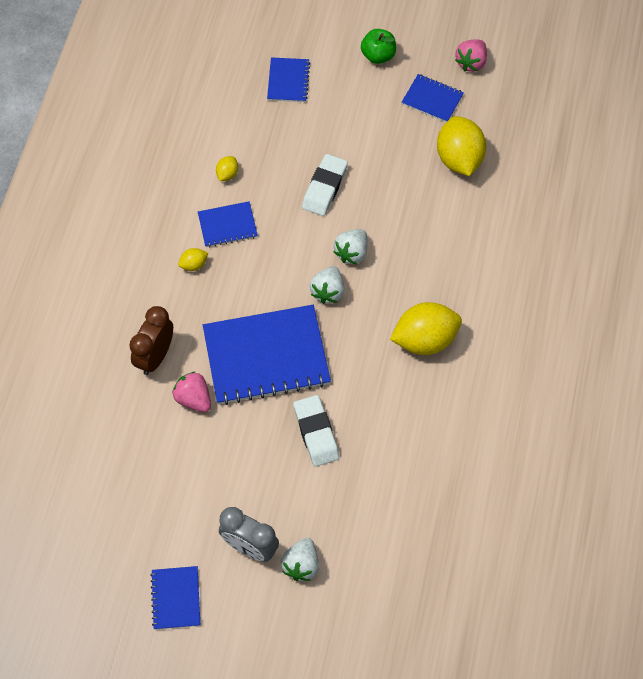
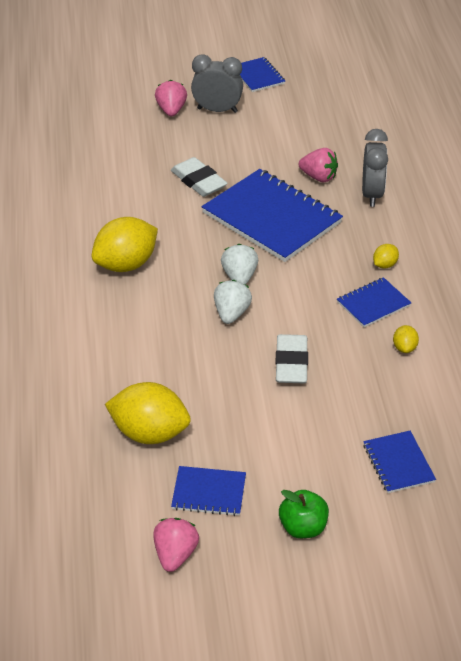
camera: 160 degrees right, 20 degrees down
brown clock [129,306,173,375] -> grey clock [362,129,388,207]
blue notebook [203,305,331,405] -> blue notebook turned 75 degrees clockwise [202,169,343,262]
white strawberry [281,538,319,581] -> pink strawberry [155,80,187,116]
yellow lemon [437,116,486,176] -> yellow lemon turned 45 degrees counterclockwise [105,382,191,444]

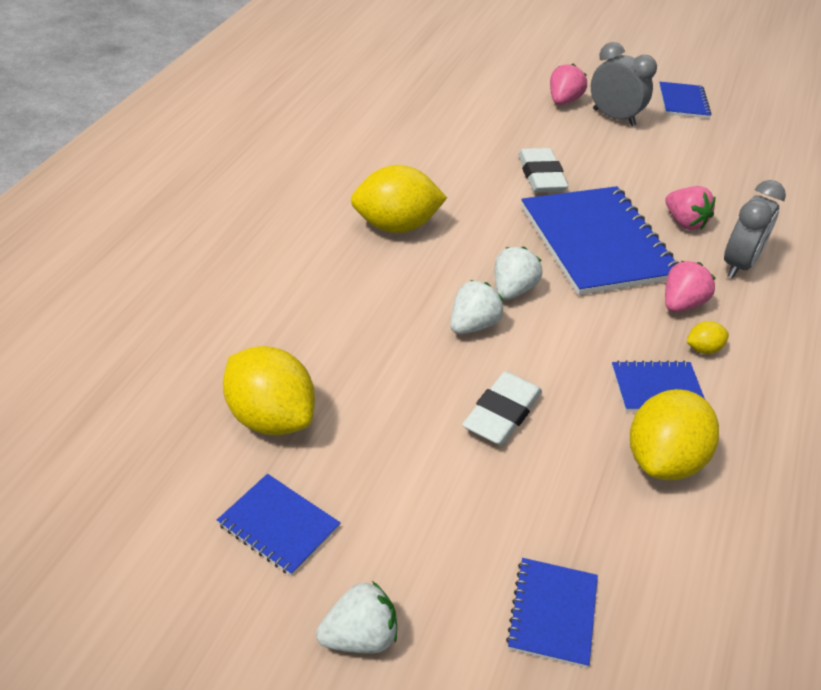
camera: 25 degrees right, 0 degrees up
pink strawberry [153,518,199,572] -> pink strawberry moved to [665,261,716,312]
green apple [279,490,329,538] -> white strawberry [316,581,397,653]
yellow lemon [393,325,419,353] -> yellow lemon [630,389,719,481], size x2.25

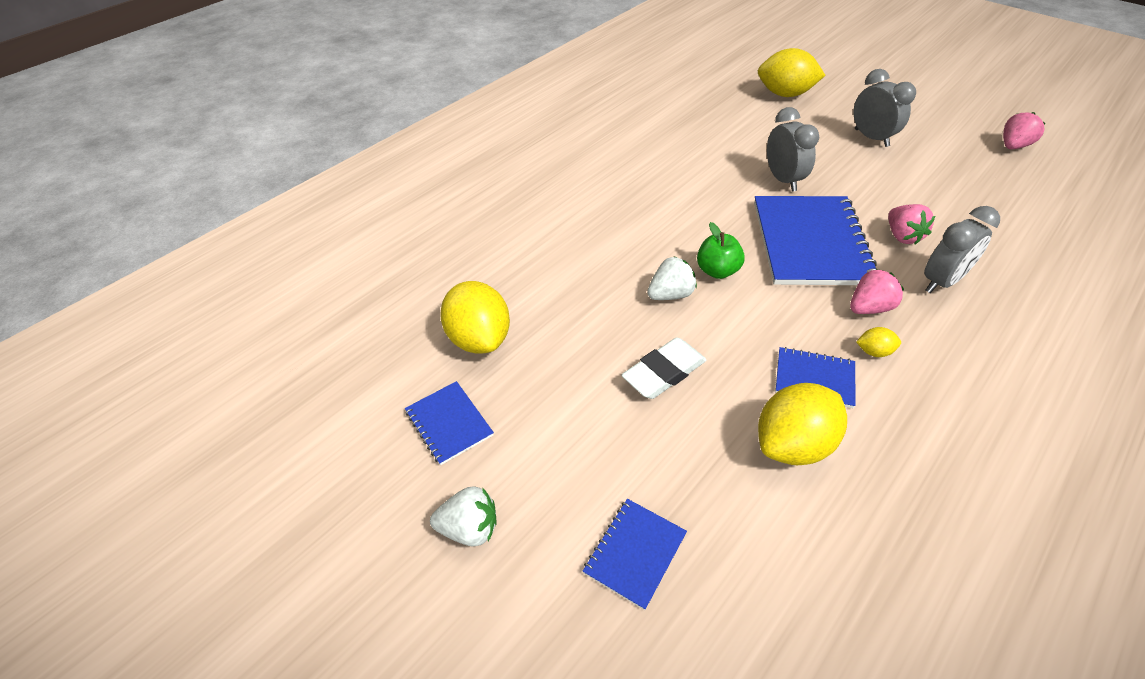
camera: 25 degrees right, 5 degrees up
yellow lemon [351,165,447,233] -> yellow lemon moved to [758,48,825,97]
white strawberry [495,247,542,300] -> green apple [697,222,745,279]
white eraser [518,148,568,193] -> grey clock [767,107,819,191]
pink strawberry [550,64,587,105] -> pink strawberry moved to [1003,112,1045,149]
blue notebook [659,82,712,118] -> none

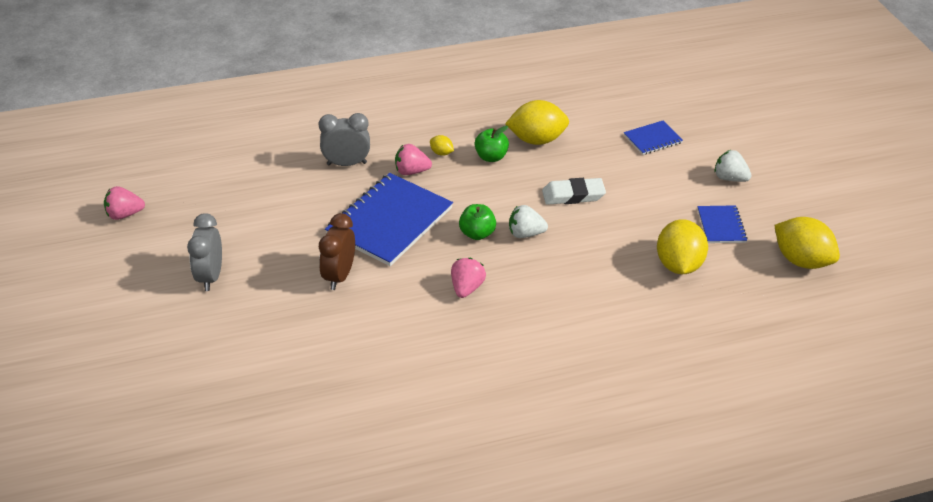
camera: 150 degrees left, 5 degrees down
yellow lemon [758,48,825,97] -> yellow lemon moved to [774,217,840,269]
grey clock [767,107,819,191] -> brown clock [319,213,355,290]
blue notebook [775,347,856,408] -> green apple [475,126,509,162]
pink strawberry [888,204,935,245] -> pink strawberry moved to [451,258,486,298]

